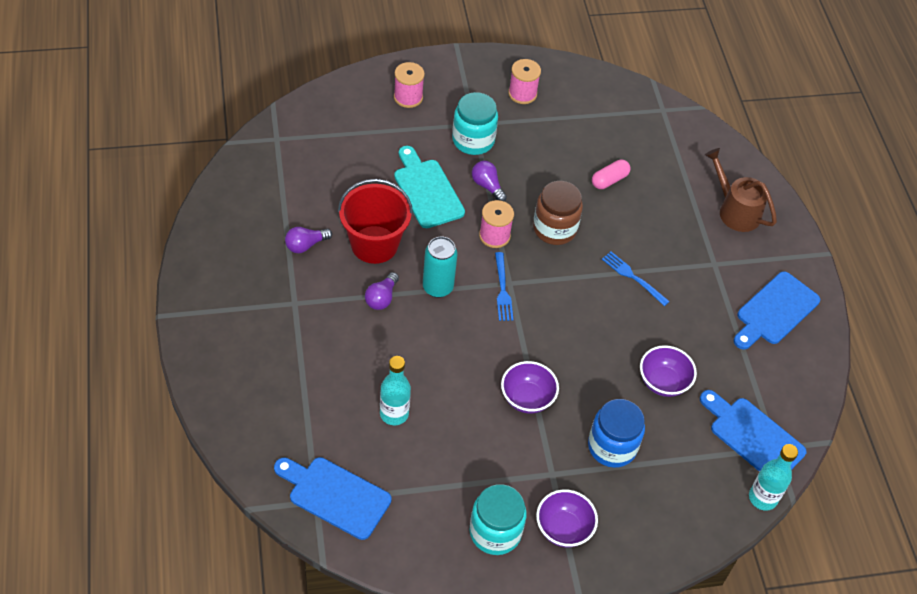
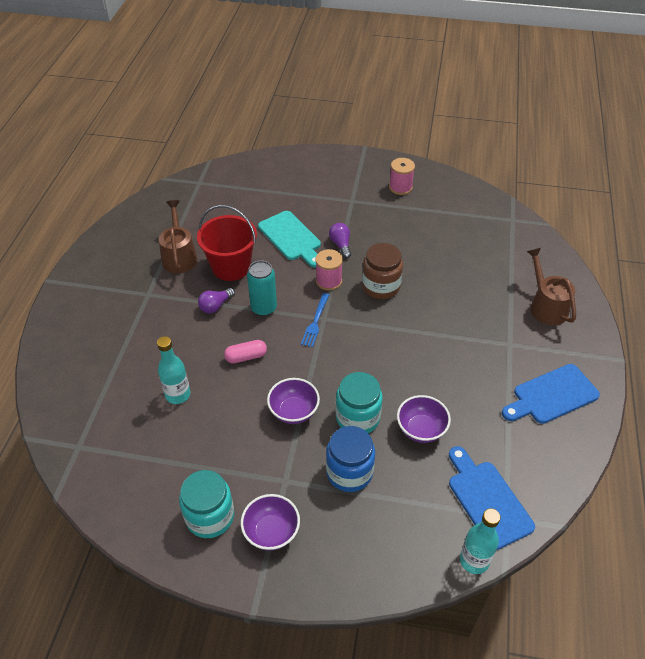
camera: 25 degrees right, 5 degrees down
blue cutting board [274,457,392,540] -> none
purple light bulb [285,227,332,253] -> brown watering can [159,200,197,274]
pink spool [394,62,425,108] -> none
turquoise cutting board [394,146,465,228] -> turquoise cutting board turned 150 degrees clockwise [258,211,321,268]
turquoise jar [452,92,498,155] -> turquoise jar moved to [336,372,382,433]
pink capsule [592,160,631,189] -> pink capsule moved to [224,340,267,364]
blue fork [602,252,670,306] -> none

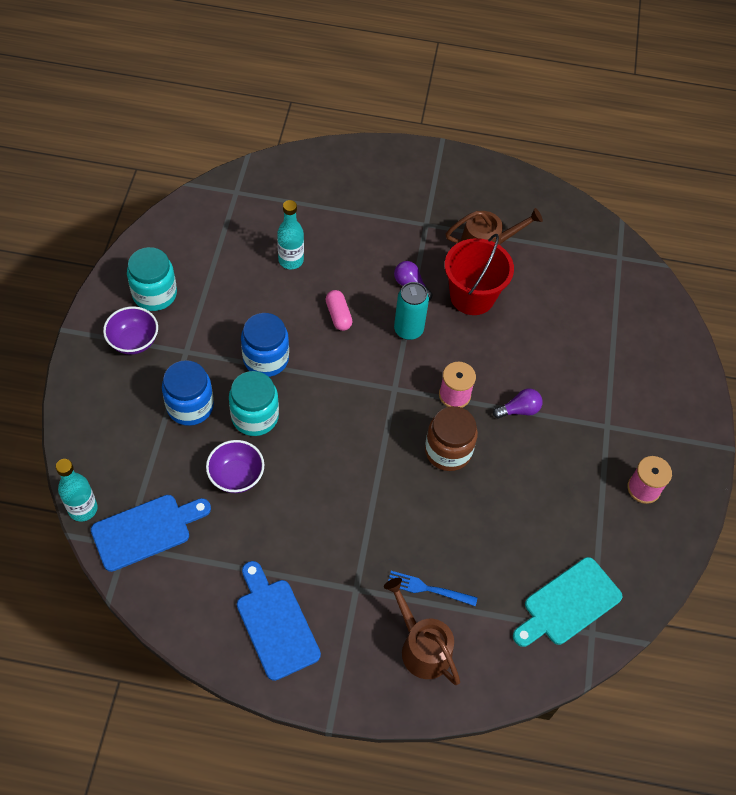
camera: 85 degrees right, 10 degrees up
turquoise cutting board [258,211,321,268] -> turquoise cutting board moved to [513,557,623,647]
purple bowl [267,378,320,424] -> blue jar [241,313,289,377]
blue fork [301,293,329,347] -> blue fork moved to [388,571,478,606]
brown watering can [526,248,576,325] -> brown watering can turned 105 degrees counterclockwise [384,578,460,685]

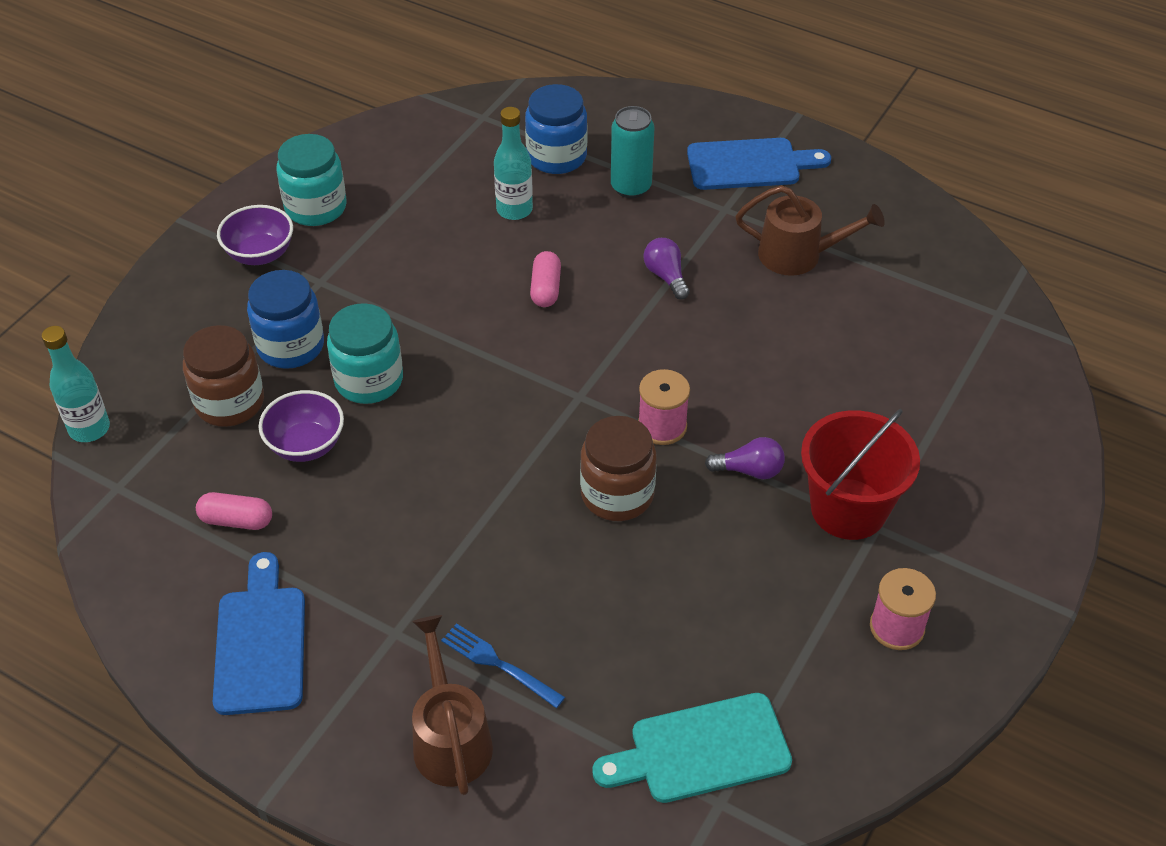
camera: 25 degrees right, 10 degrees down
blue cutting board [91,495,211,572] -> blue cutting board moved to [687,138,831,190]
blue jar [241,313,289,377] -> blue jar moved to [525,84,587,174]
turquoise can [394,282,429,340] -> turquoise can moved to [611,106,654,198]
red bucket [445,234,514,315] -> red bucket moved to [801,409,920,540]
none -> brown jar [183,325,264,427]
none -> pink capsule [196,492,272,530]

